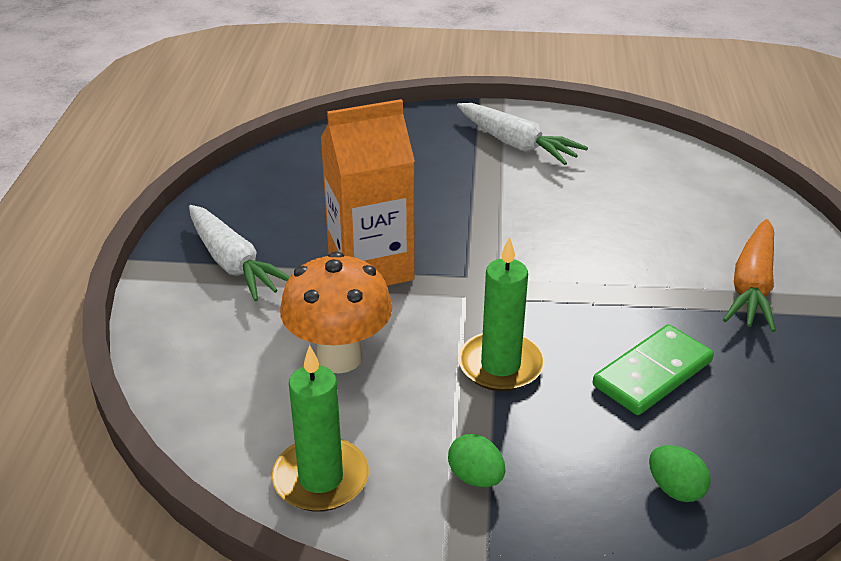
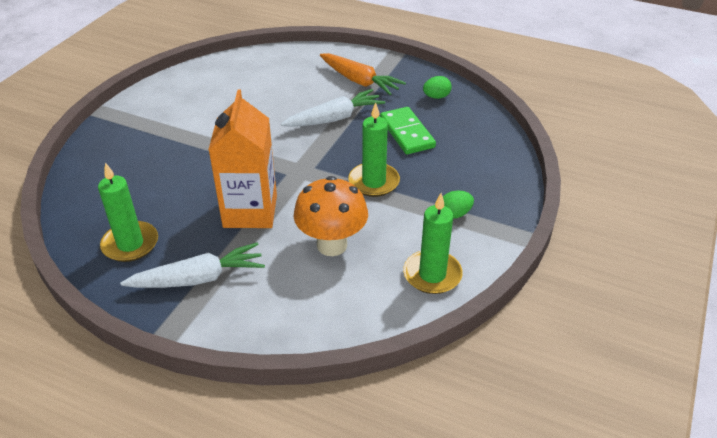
camera: 70 degrees left, 5 degrees up
white carrot [457,103,588,165] -> white carrot moved to [281,89,385,127]
green egg [649,445,711,502] -> green egg moved to [423,76,452,99]
none -> green candle [98,162,158,262]

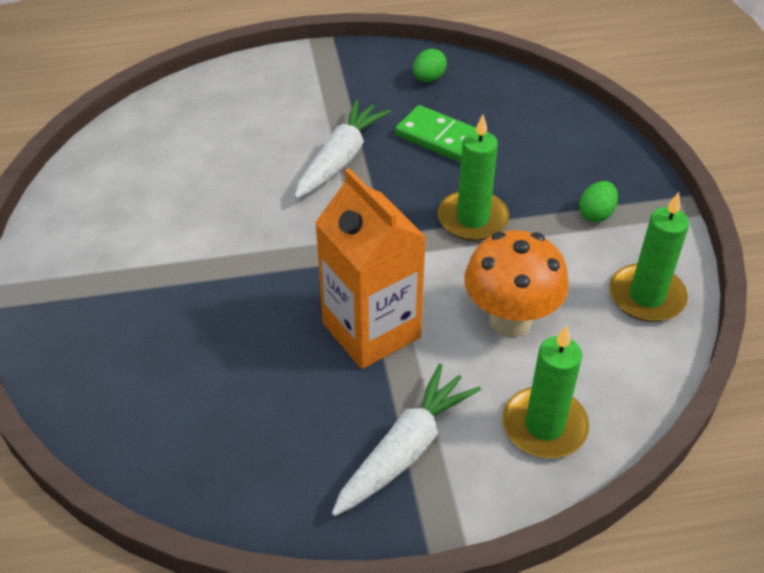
camera: 35 degrees left, 5 degrees up
green candle [98,162,158,262] -> green candle moved to [502,325,589,458]
orange carrot [320,53,406,95] -> none

